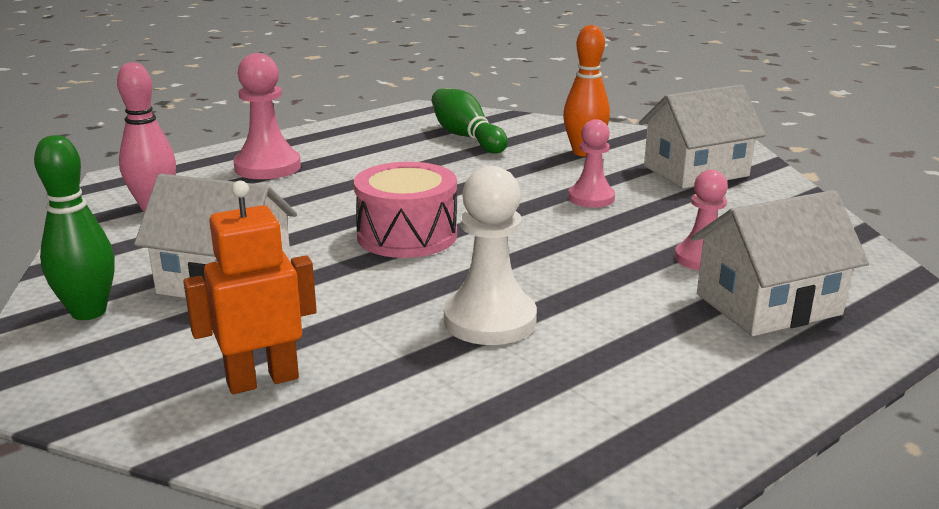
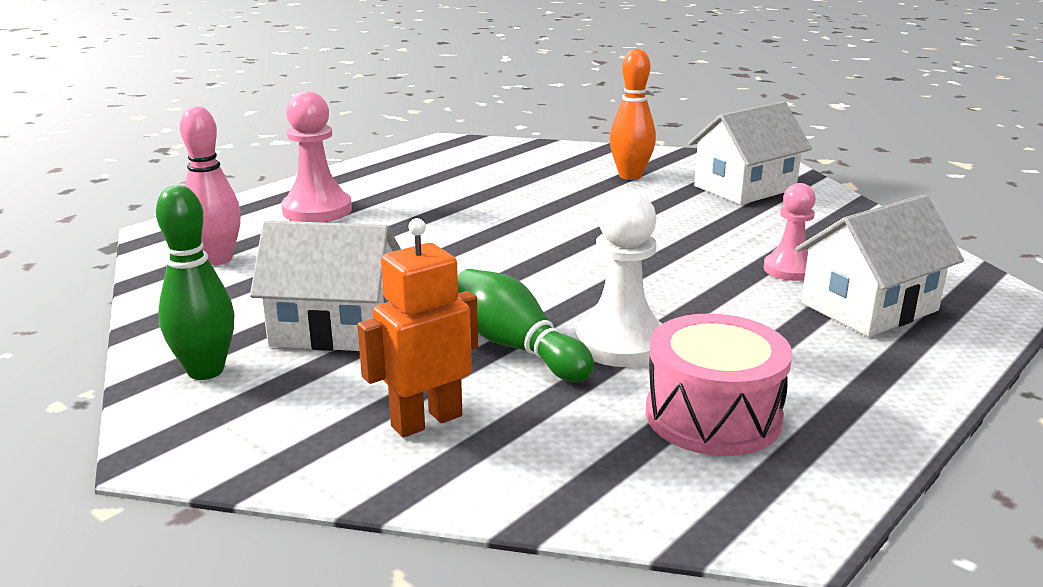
camera: 10 degrees left, 0 degrees up
pink drum [354,162,457,258] -> pink drum moved to [646,313,792,456]
green bowling pin [432,88,508,154] -> green bowling pin moved to [458,269,594,382]
pink pawn [568,119,615,208] -> none

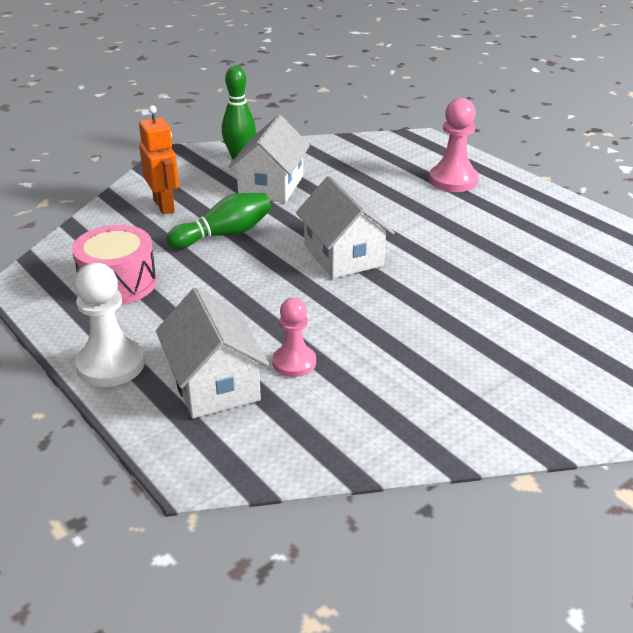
camera: 100 degrees right, 10 degrees up
pink bowling pin [180,106,241,265] -> none
white pawn [575,190,662,367] -> white pawn moved to [74,263,145,387]
orange bowling pin [609,49,656,180] -> none
white house [688,101,812,205] -> white house moved to [296,176,395,279]

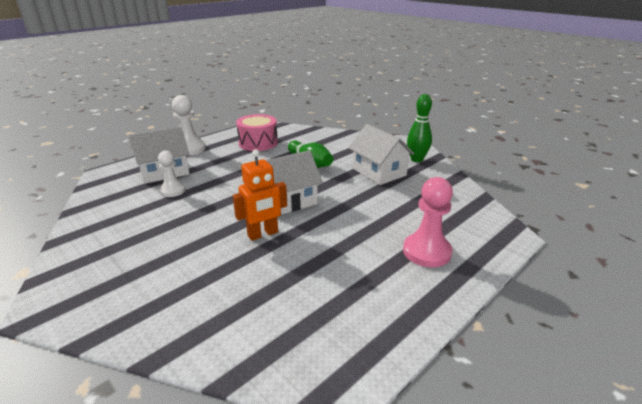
camera: 85 degrees right, 5 degrees down
orange robot [139,105,179,215] -> orange robot moved to [233,149,287,241]
white house [229,115,310,203] -> white house turned 45 degrees clockwise [349,124,414,185]
pink pawn [272,298,316,377] -> white pawn [158,150,186,197]

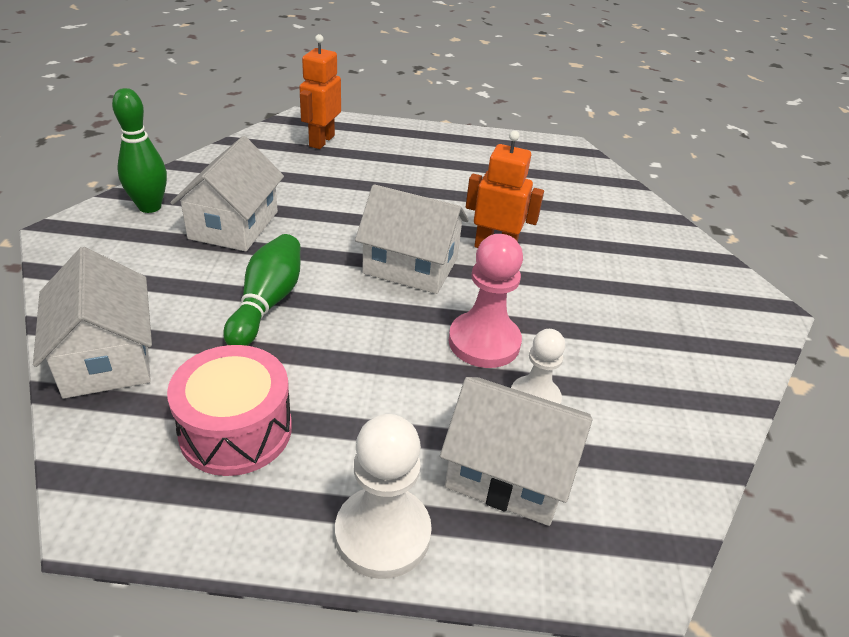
camera: 135 degrees left, 10 degrees up
pink pawn [403,177,453,267] -> pink pawn moved to [448,234,523,368]
none -> white house [33,247,152,399]
none -> orange robot [299,34,341,149]

